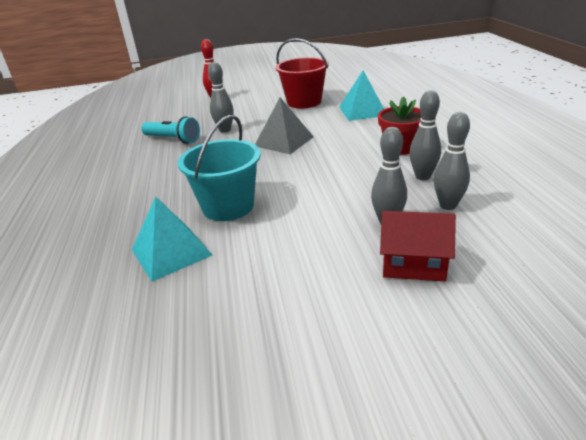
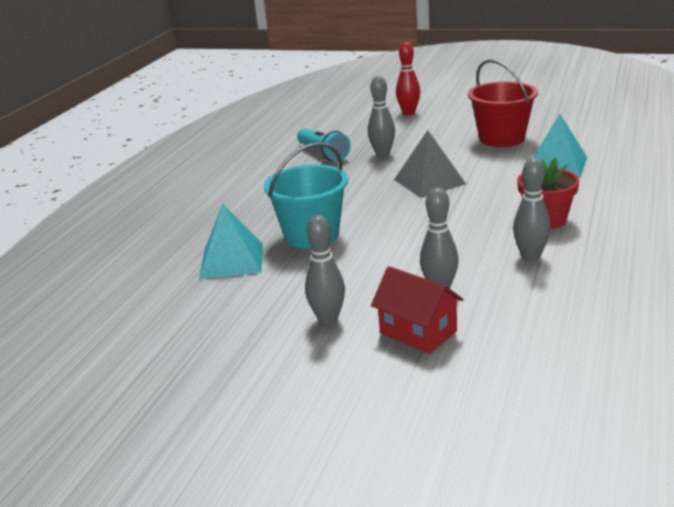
camera: 30 degrees right, 5 degrees down
grey bowling pin [434,112,470,210] -> grey bowling pin moved to [305,215,345,325]

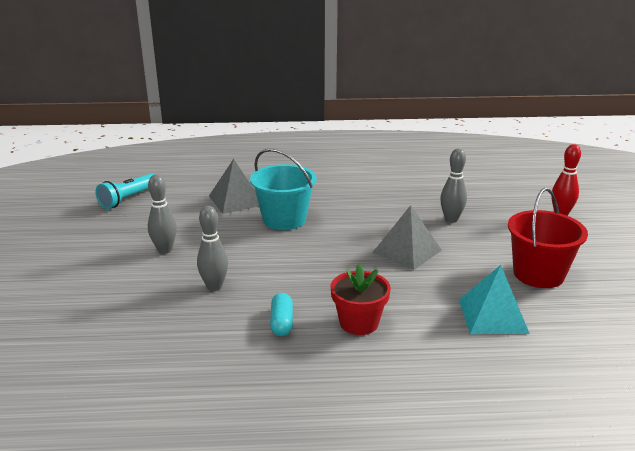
camera: 65 degrees right, 0 degrees up
turquoise pyramid [199,204,263,279] -> grey pyramid [209,159,259,214]
turquoise flashlight [297,128,351,161] -> turquoise flashlight moved to [96,173,155,209]
red house [371,266,463,354] -> none
grey bowling pin [513,158,551,262] -> turquoise capsule [270,293,293,336]

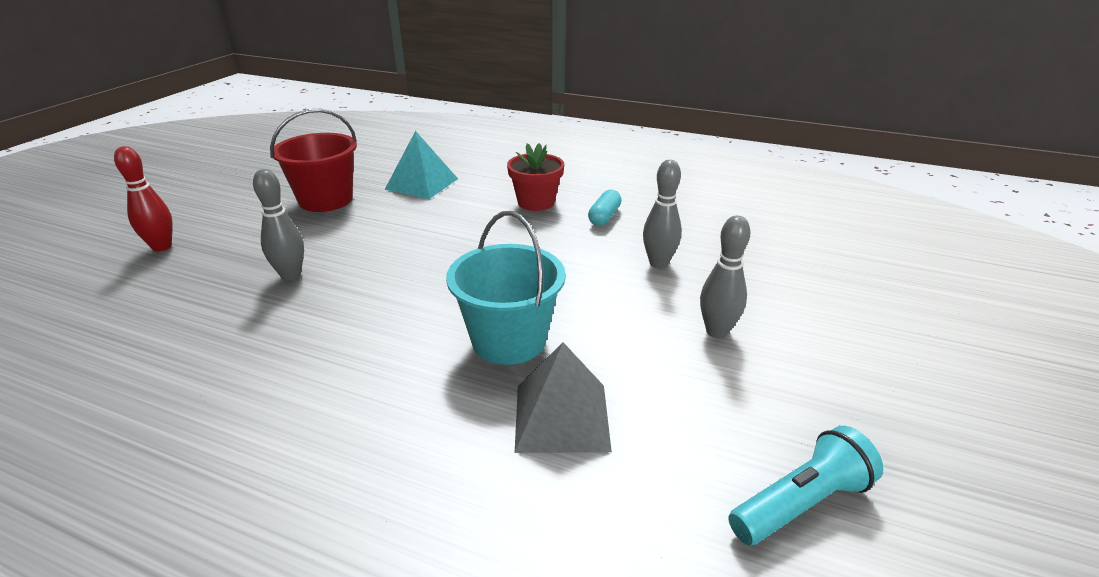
camera: 155 degrees left, 5 degrees up
grey pyramid [372,205,442,270] -> none

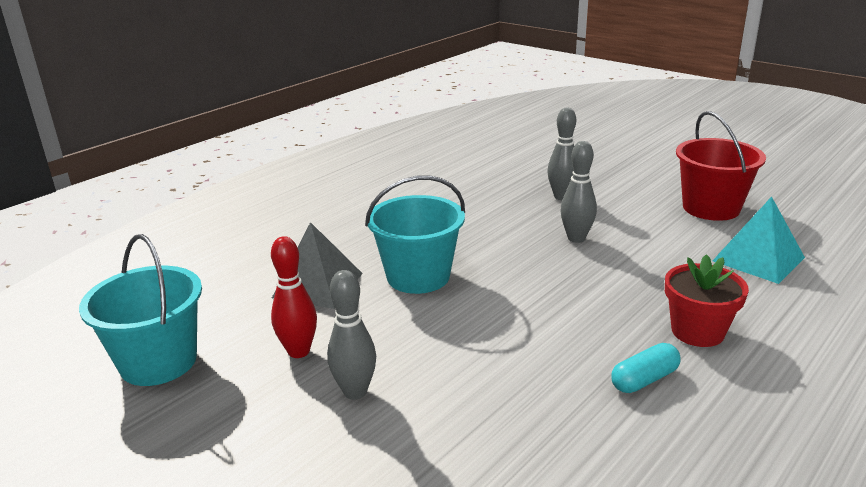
camera: 110 degrees right, 5 degrees down
red bowling pin [114,146,173,252] -> red bowling pin moved to [271,236,317,358]
turquoise capsule [588,190,622,226] -> turquoise capsule turned 75 degrees counterclockwise [611,343,681,393]
grey bowling pin [643,160,682,268] -> grey bowling pin moved to [560,141,597,243]
turquoise flashlight [728,426,883,545] -> turquoise bucket [79,234,202,386]

